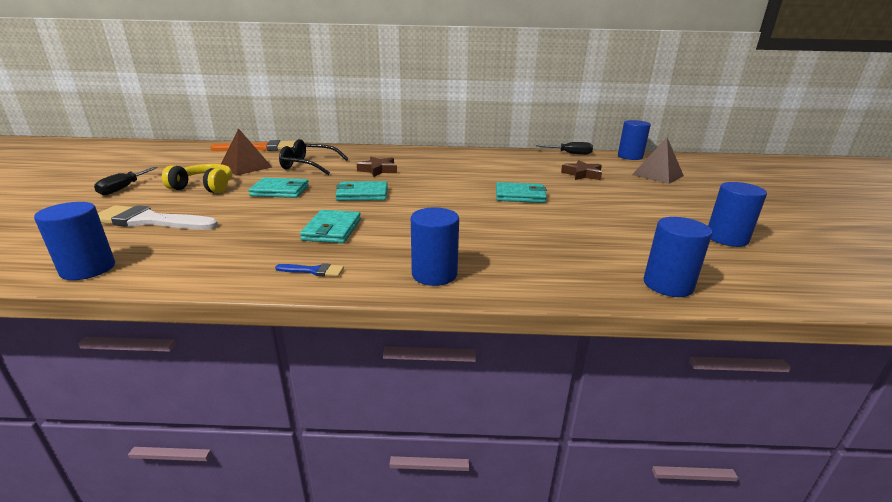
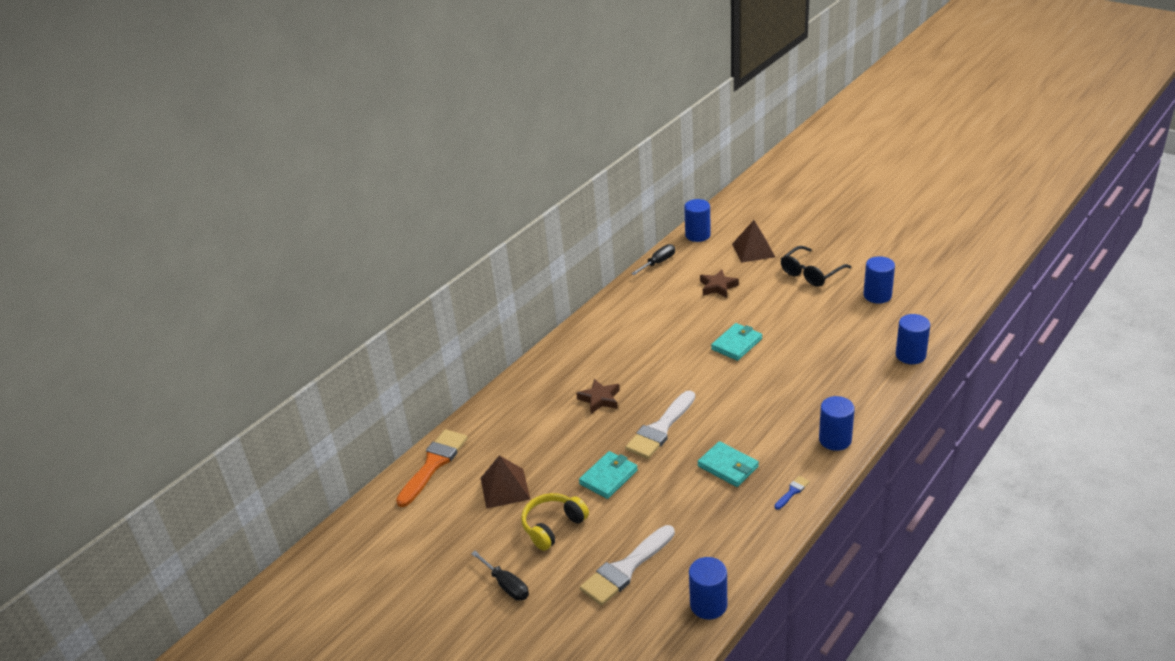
camera: 50 degrees left, 10 degrees up
black glasses [279,139,349,175] -> black glasses moved to [781,246,851,286]
turquoise wallet [335,181,388,201] -> white brush [625,390,695,459]

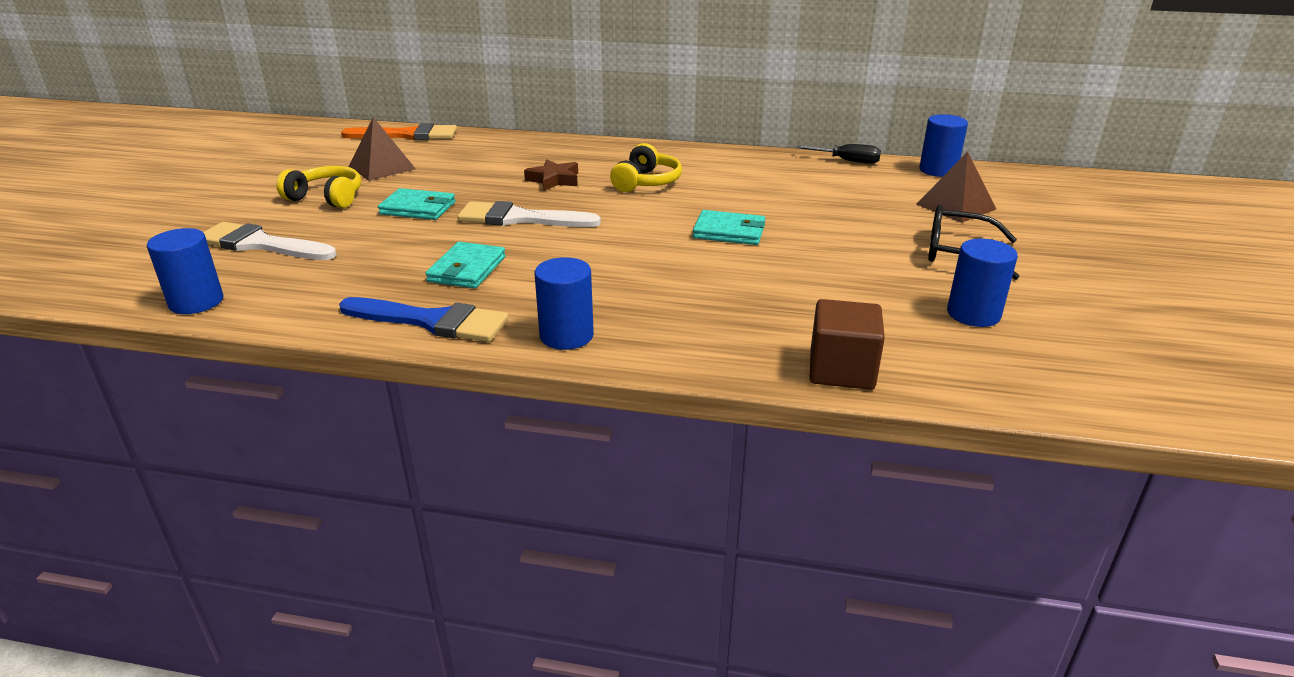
camera: 60 degrees right, 5 degrees down
black screwdriver [471,551,529,601] -> none
brown star [700,269,739,298] -> none
blue brush [774,476,810,510] -> blue brush [339,297,508,342], size x2.25
blue cylinder [896,314,930,364] -> brown cube [810,299,885,390]
none -> yellow headphones [610,143,682,192]

